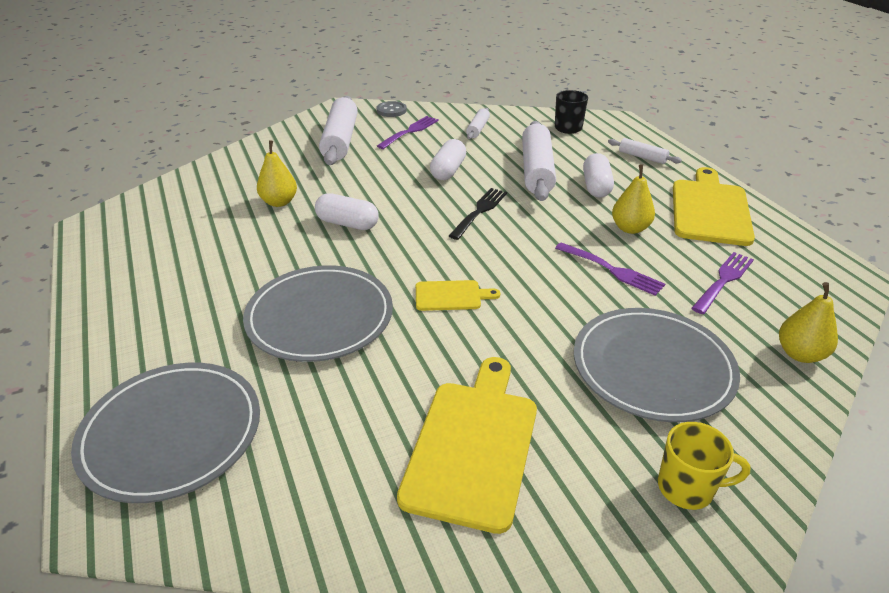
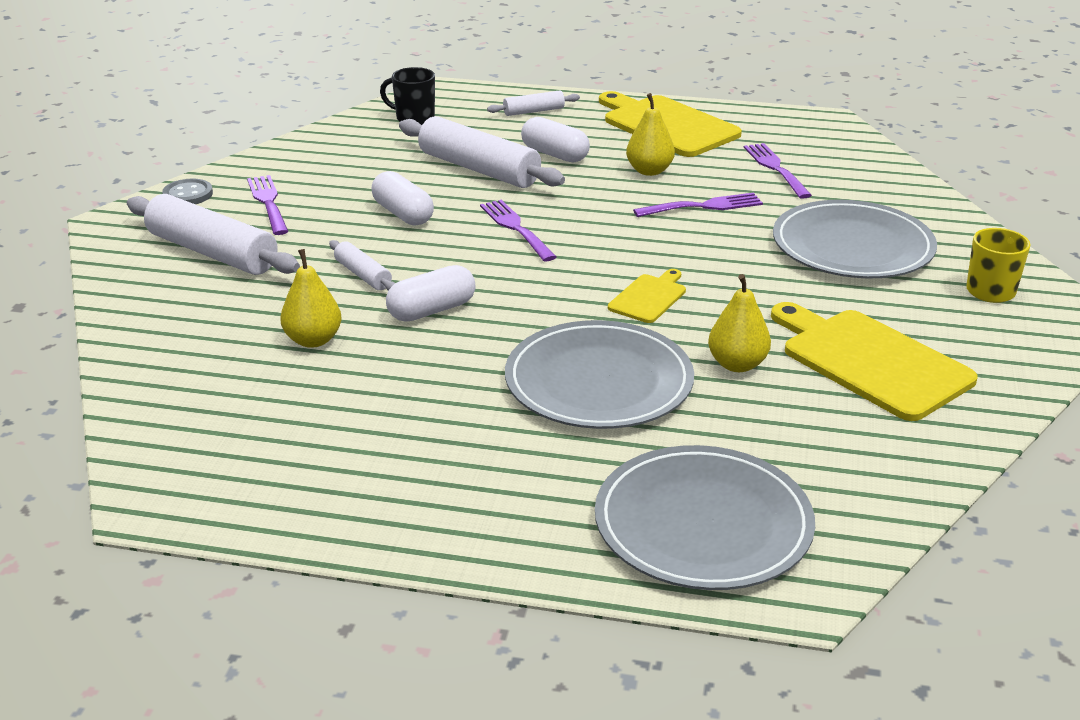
camera: 55 degrees left, 5 degrees down
black fork [449,188,507,240] -> purple fork [480,200,556,261]
white rolling pin [466,108,490,139] -> white rolling pin moved to [329,240,395,291]
yellow pear [779,282,838,363] -> yellow pear moved to [708,274,771,372]

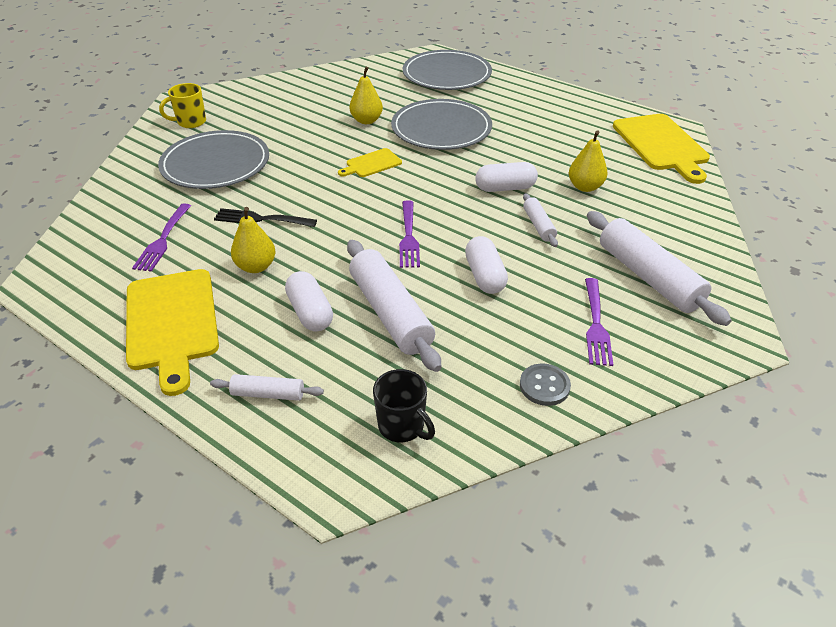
camera: 155 degrees left, 10 degrees up
grey button [162,179,213,204] -> grey button moved to [520,363,571,406]
purple fork [633,193,763,217] -> black fork [214,208,317,227]
yellow cutting board [771,302,978,421] -> yellow cutting board moved to [613,114,710,184]

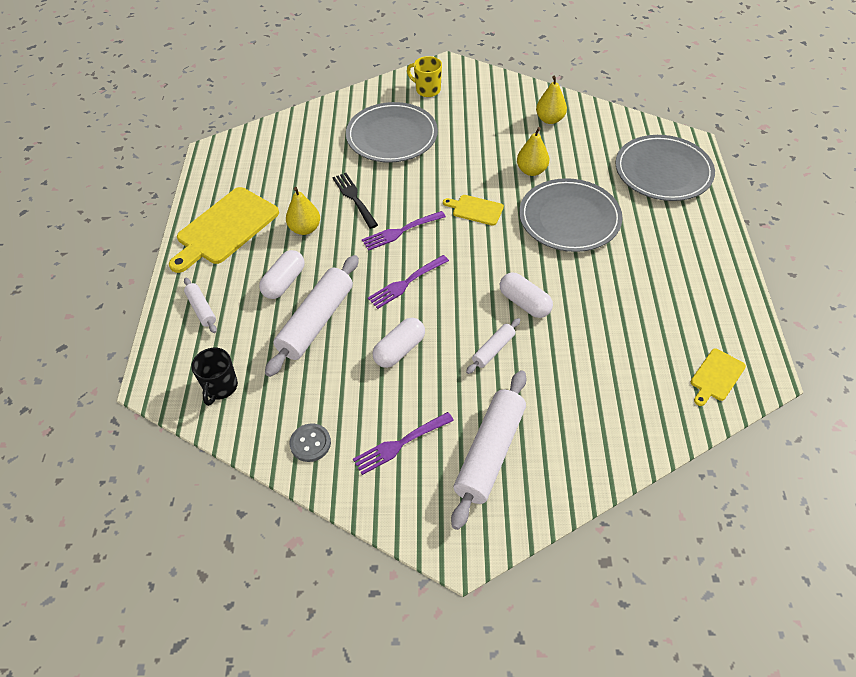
camera: 55 degrees right, 10 degrees up
purple fork [132,203,191,272] -> purple fork moved to [362,211,446,251]
yellow pear [569,130,608,192] -> yellow pear moved to [536,76,567,124]
yellow cutting board [613,114,710,184] -> yellow cutting board [690,348,746,406], size x0.50

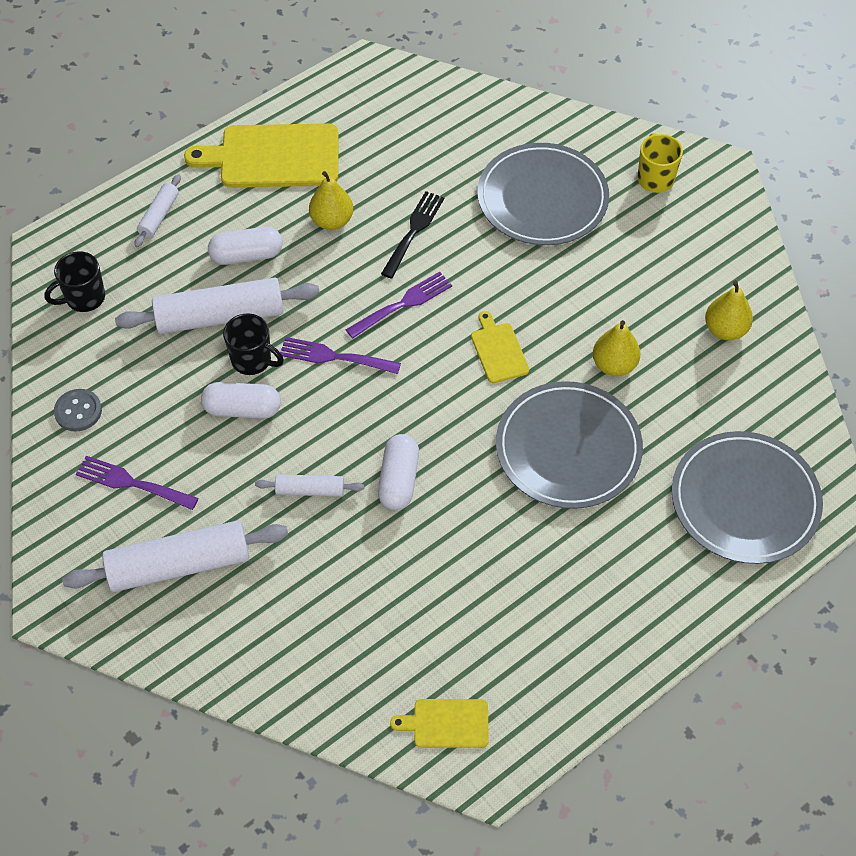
camera: 50 degrees right, 5 degrees up
purple fork [362,211,446,251] -> purple fork turned 120 degrees clockwise [346,272,452,339]
none -> black mug [223,313,284,375]

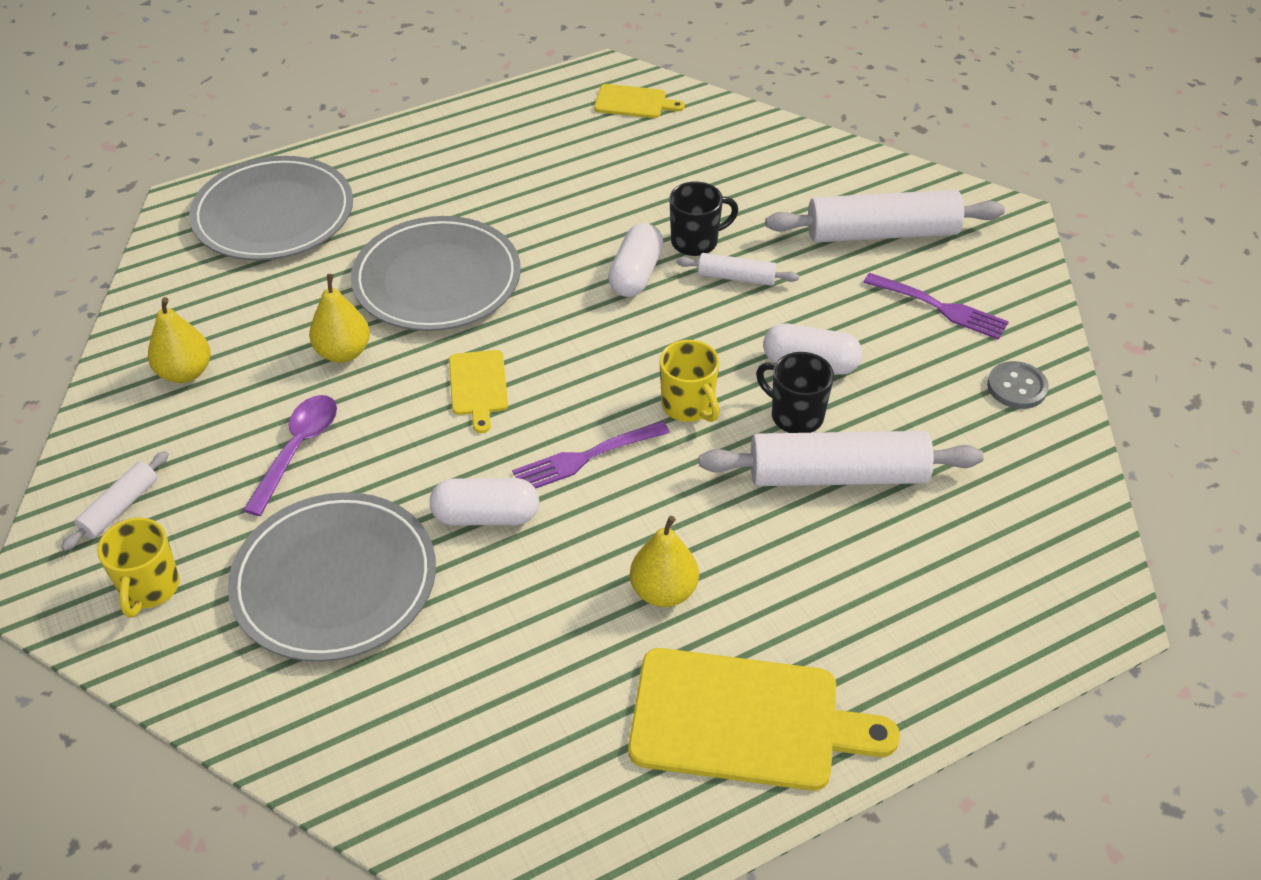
camera: 170 degrees left, 10 degrees down
black mug [44,251,105,312] -> black mug moved to [669,182,738,256]
white rolling pin [135,174,181,247] -> white rolling pin moved to [61,451,169,551]
white capsule [208,227,283,265] -> white capsule moved to [430,478,539,526]
purple fork [280,337,401,374] -> yellow mug [660,340,720,422]
black fork [381,191,444,279] -> none
none -> purple spoon [243,395,337,516]

